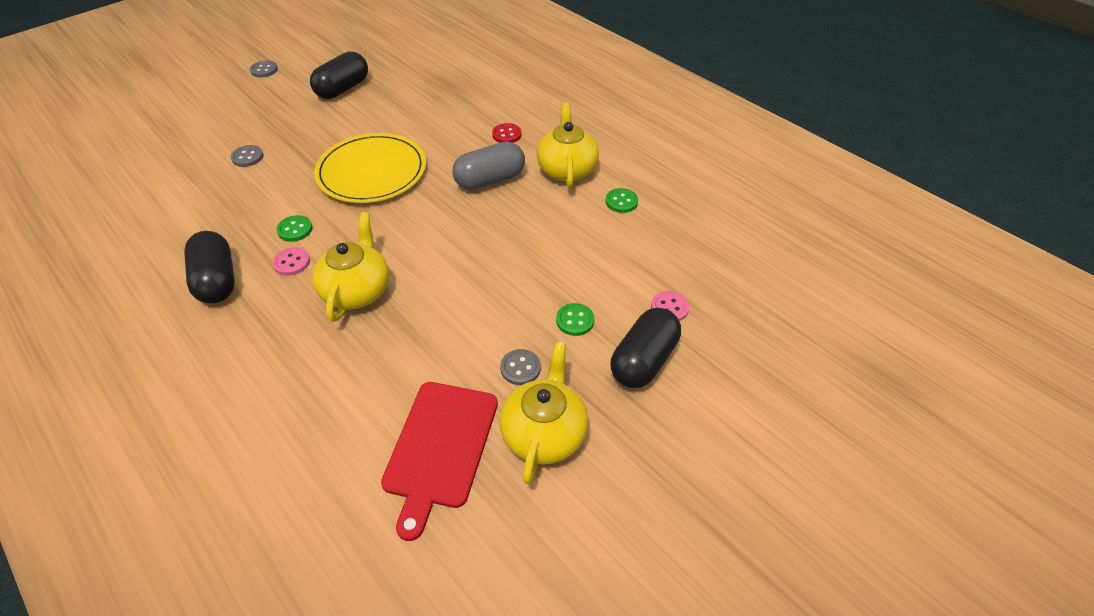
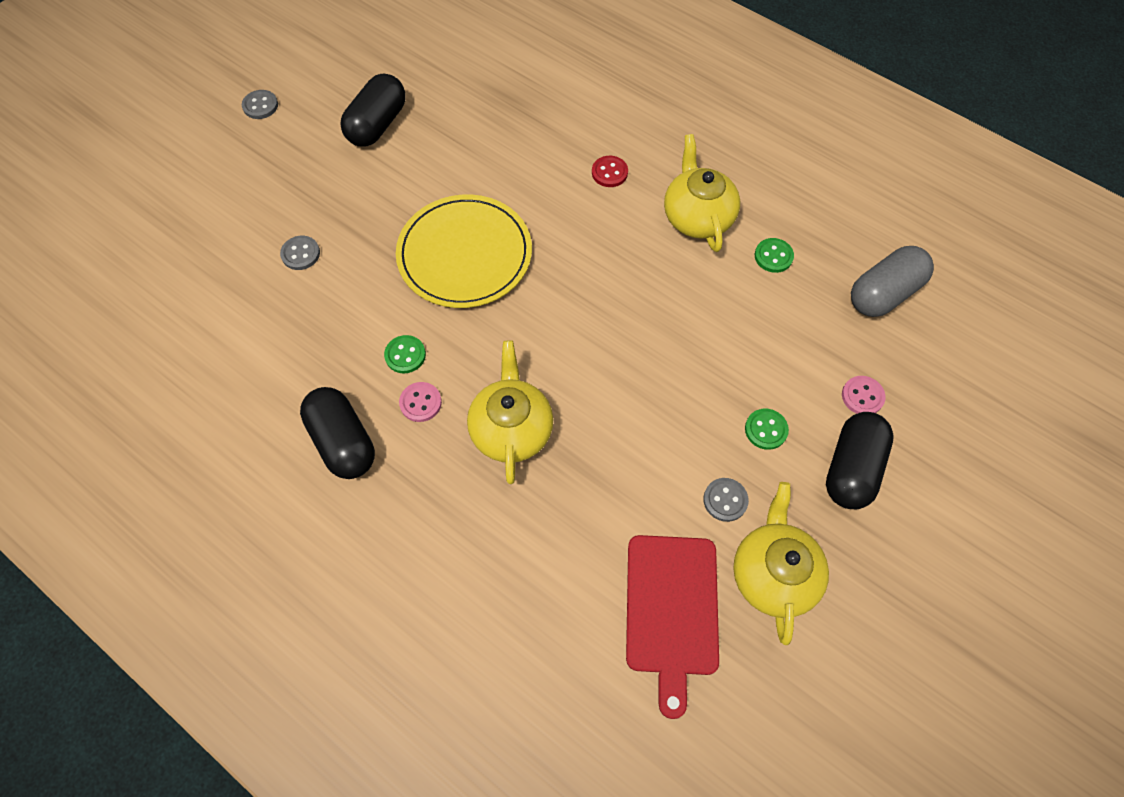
camera: 10 degrees left, 15 degrees up
grey capsule [452,142,525,190] -> grey capsule moved to [851,246,934,317]

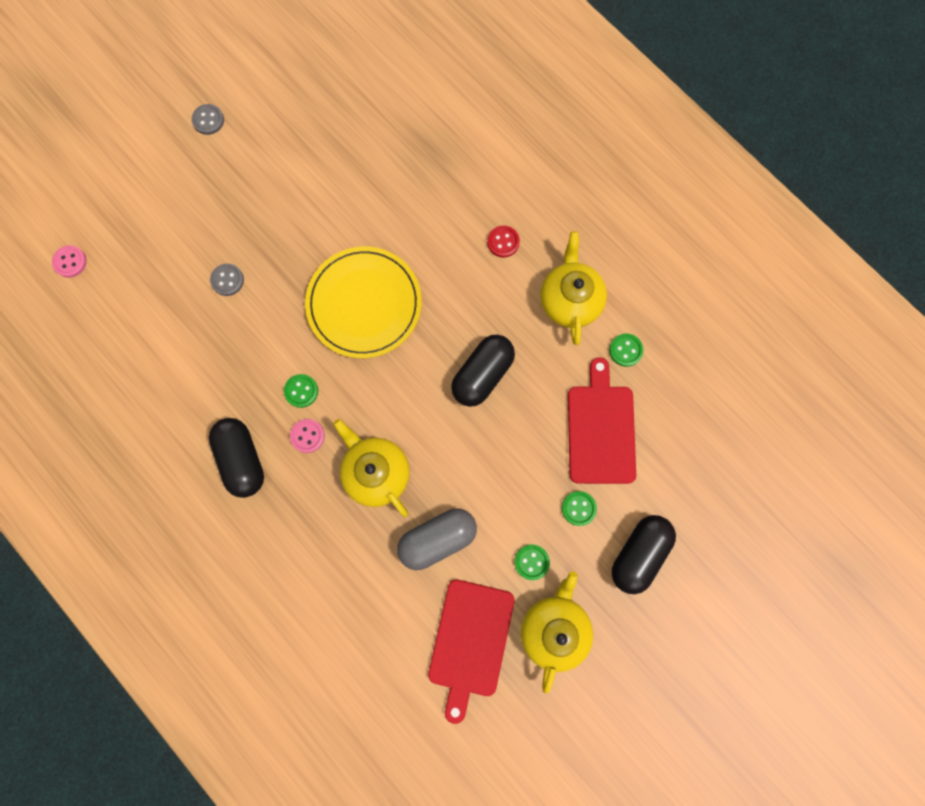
camera: 10 degrees right, 15 degrees up
black capsule [340,74,406,147] -> black capsule moved to [451,335,515,407]
yellow teapot [467,341,553,484] -> yellow teapot turned 45 degrees counterclockwise [333,419,410,517]
grey button [703,478,749,522] -> green button [515,545,550,580]
pink button [842,376,886,414] -> pink button moved to [52,245,87,278]
grey capsule [851,246,934,317] -> grey capsule moved to [397,509,477,570]
none -> red cutting board [568,357,636,484]

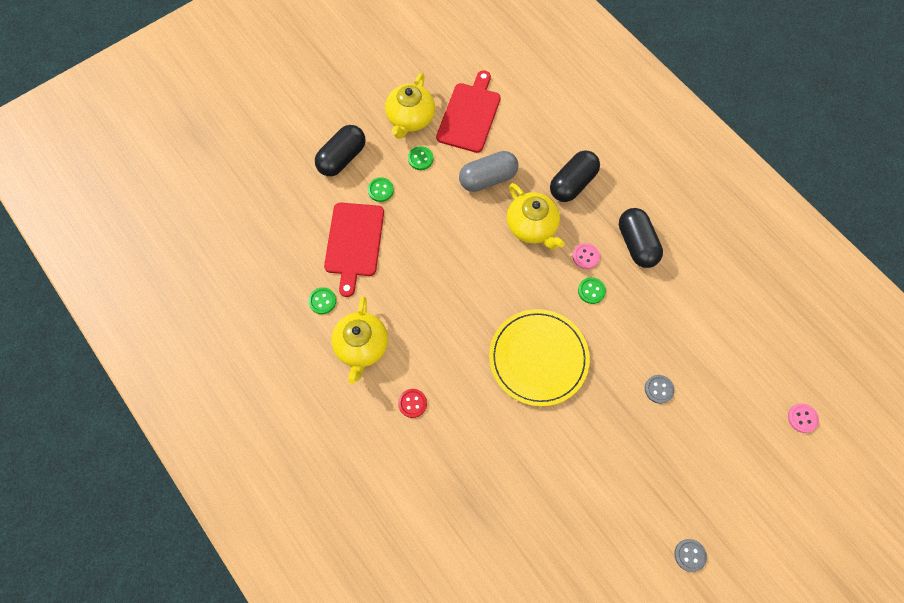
camera: 175 degrees left, 10 degrees down
black capsule [451,335,515,407] -> black capsule moved to [550,151,600,202]

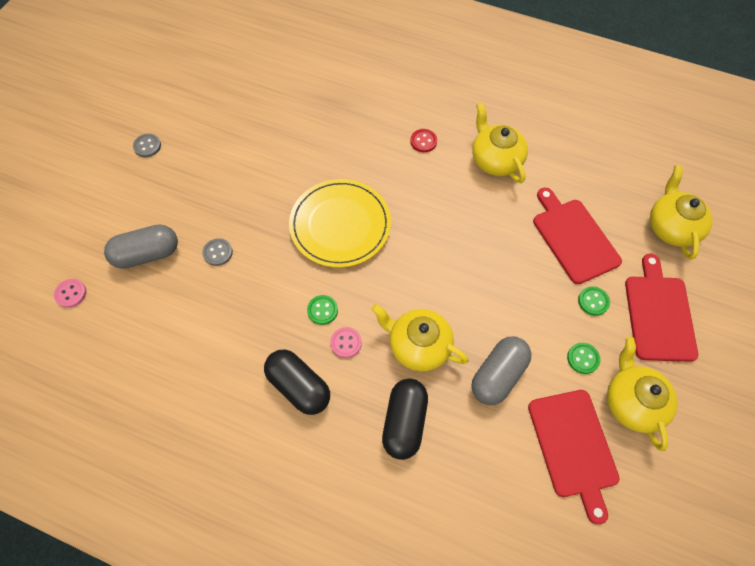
camera: 150 degrees right, 5 degrees down
green button [308,287,336,314] -> none
black capsule [315,125,366,176] -> red cutting board [625,254,698,362]
none -> grey capsule [104,224,178,269]
none -> yellow teapot [650,166,713,260]

